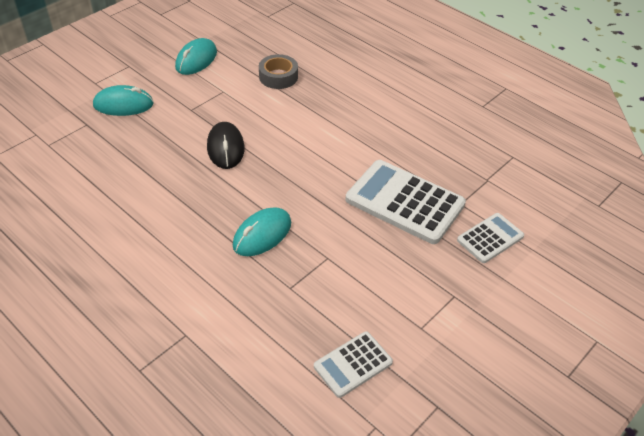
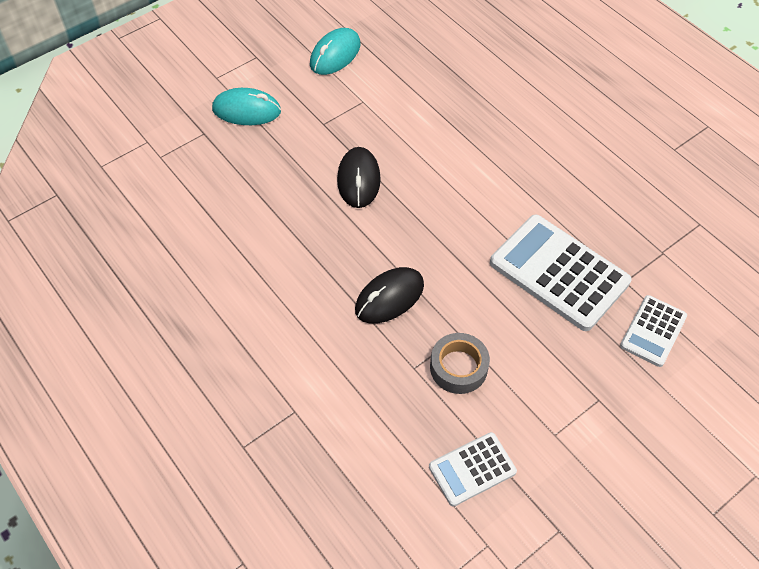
camera: 10 degrees right, 10 degrees up
turquoise mouse [233,207,291,256] -> black mouse [355,267,424,324]
grey tape [259,54,298,89] -> grey tape moved to [430,333,490,394]
white calculator [457,213,524,263] -> white calculator turned 150 degrees clockwise [620,295,687,367]

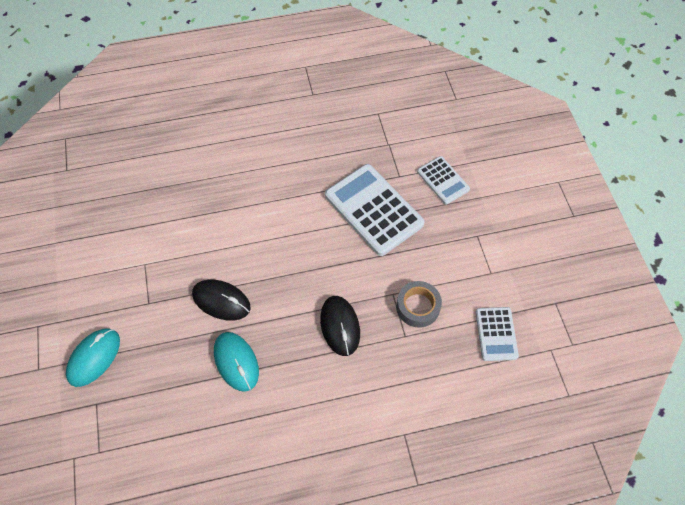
camera: 65 degrees left, 5 degrees up
turquoise mouse [310,28,360,75] -> turquoise mouse moved to [214,332,259,392]
white calculator [490,215,631,331] -> white calculator turned 75 degrees clockwise [325,164,424,256]

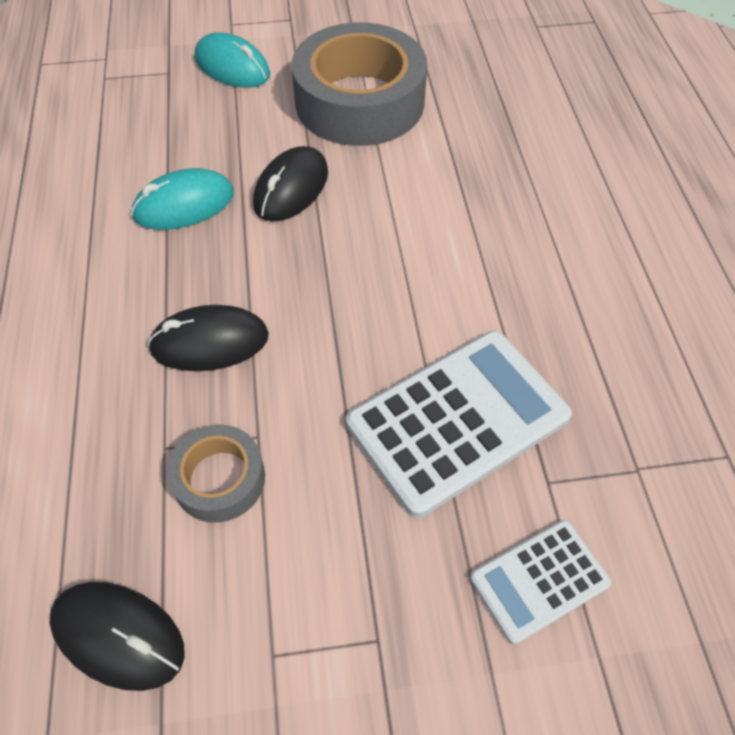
camera: 95 degrees right, 5 degrees down
white calculator [475,307,519,361] -> black mouse [50,582,185,691]
none -> grey tape [291,22,427,146]

